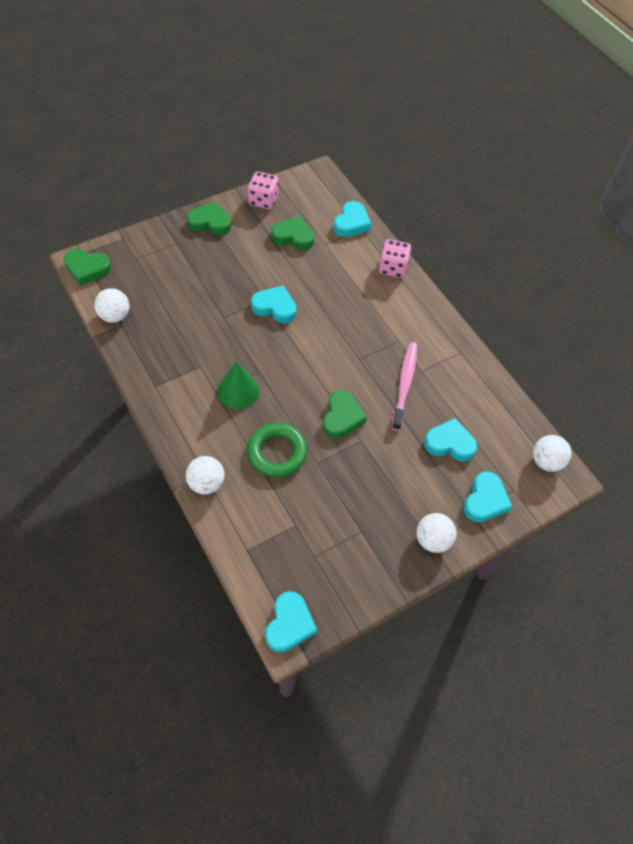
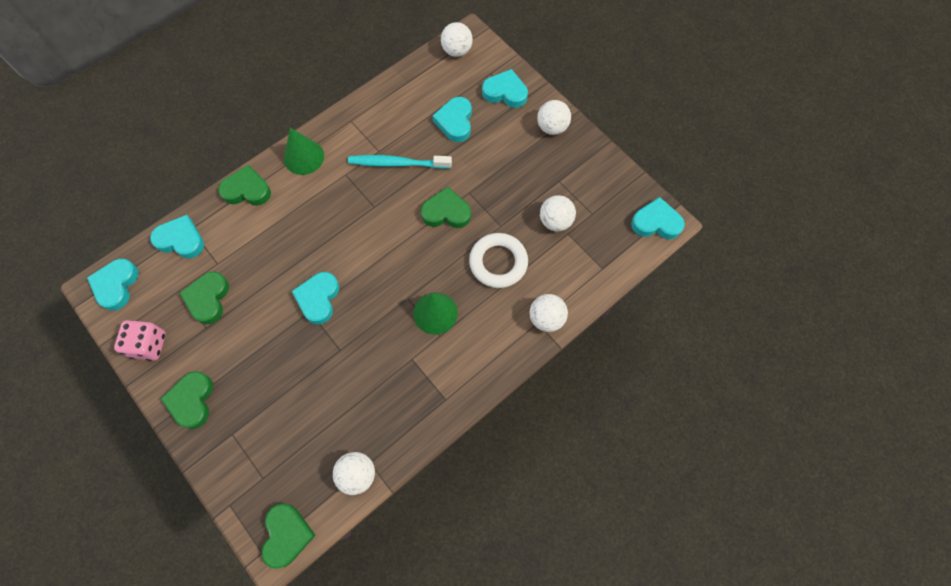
camera: 95 degrees left, 10 degrees up
green ring [247,423,307,477] -> white ring [469,233,528,288]
pink dice [379,239,411,278] -> green heart [218,165,271,206]
pink toothbrush [392,342,417,431] -> turquoise toothbrush [348,155,452,169]
none -> turquoise heart [87,259,139,311]
none -> green cone [284,128,324,175]
none -> white ball [540,195,576,232]

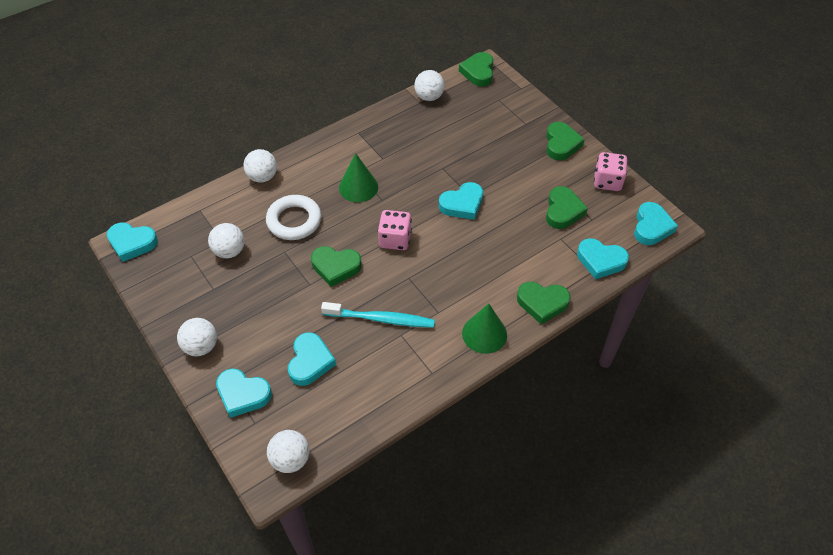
camera: 175 degrees left, 15 degrees down
turquoise heart [292,272,339,324] -> turquoise heart turned 45 degrees clockwise [439,182,483,220]
none -> pink dice [378,210,412,250]

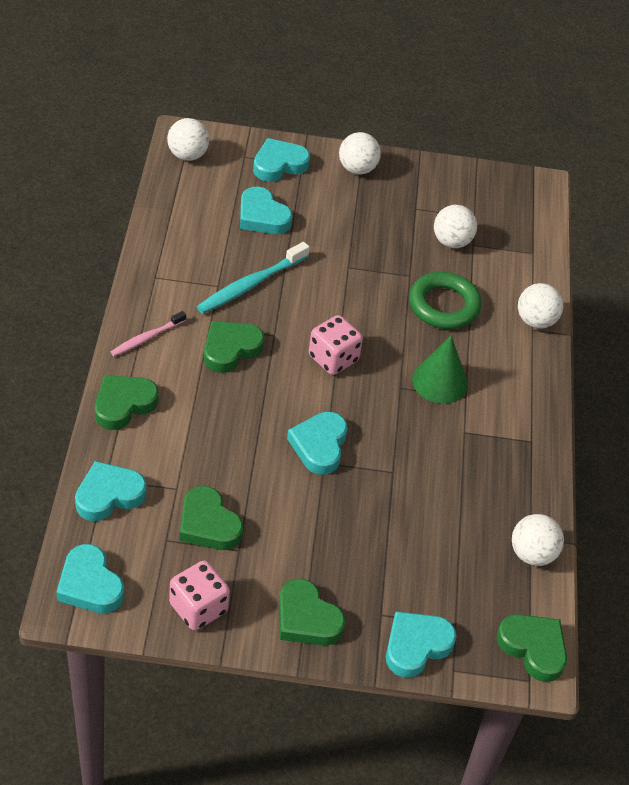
camera: 125 degrees right, 5 degrees down
turquoise heart [107,222,158,262] -> turquoise heart moved to [386,612,457,678]
white ring [266,195,321,240] -> green ring [409,272,482,329]
green heart [311,246,362,287] -> green heart moved to [204,321,264,373]
green cone [462,303,507,354] -> pink toothbrush [110,311,186,356]

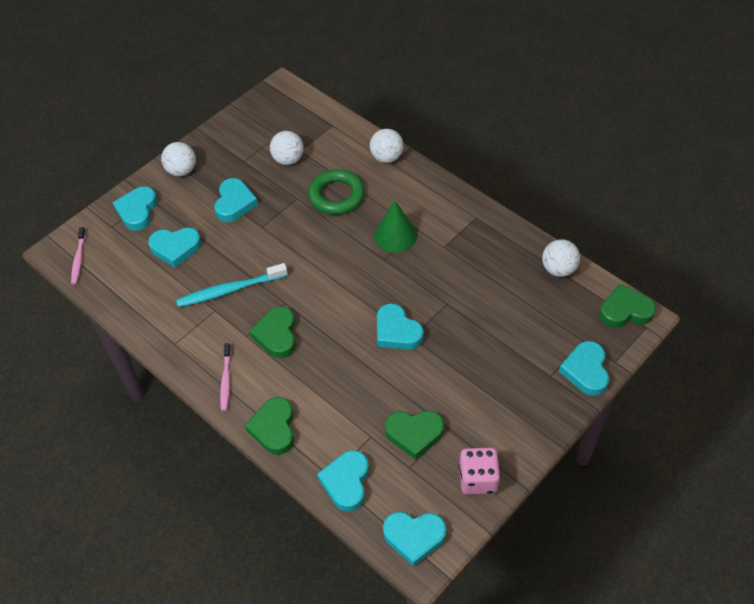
camera: 45 degrees left, 5 degrees up
white ball [167,118,209,161] -> pink toothbrush [71,227,86,285]
turquoise toothbrush [197,242,310,314] -> turquoise toothbrush turned 75 degrees clockwise [176,263,288,307]
green heart [279,578,346,646] -> none
pink dice [309,315,363,375] -> none
none -> turquoise heart [214,178,258,222]

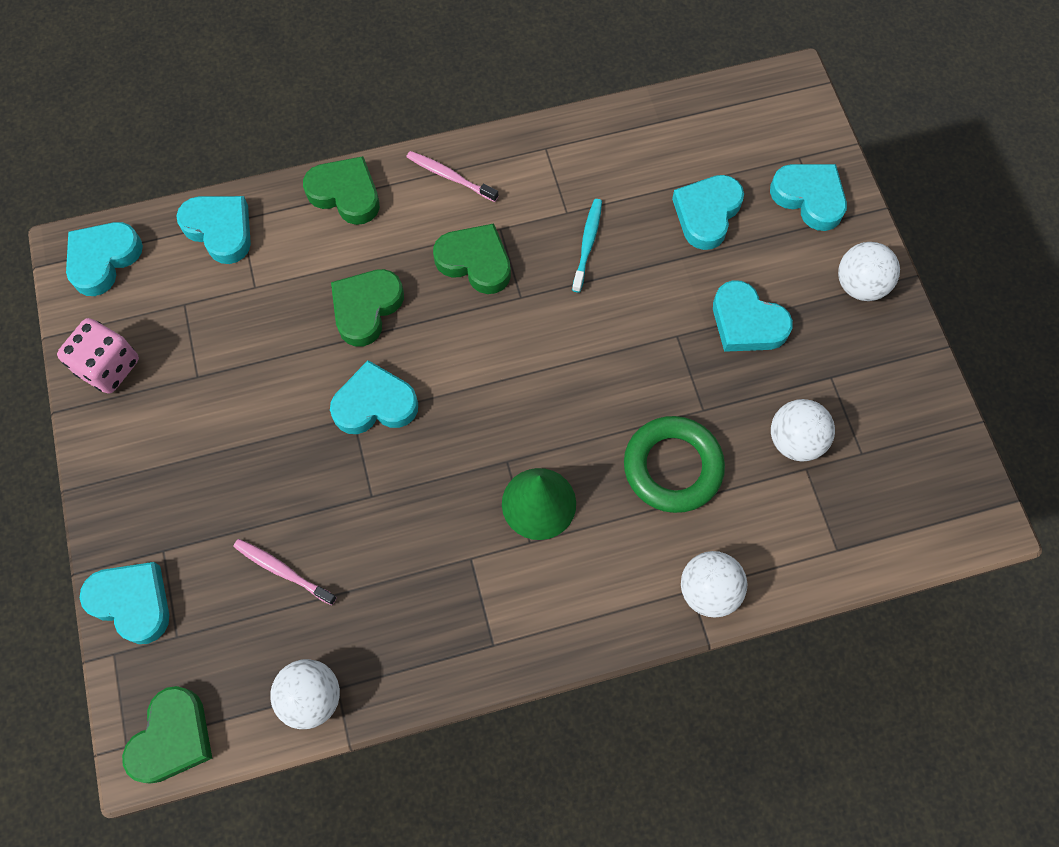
camera: 120 degrees right, 15 degrees up
pink toothbrush [71,227,86,285] -> pink toothbrush moved to [233,539,337,606]
turquoise toothbrush [176,263,288,307] -> turquoise toothbrush [572,199,602,293], size x0.61
green heart [385,410,444,460] -> green heart moved to [331,269,404,347]

